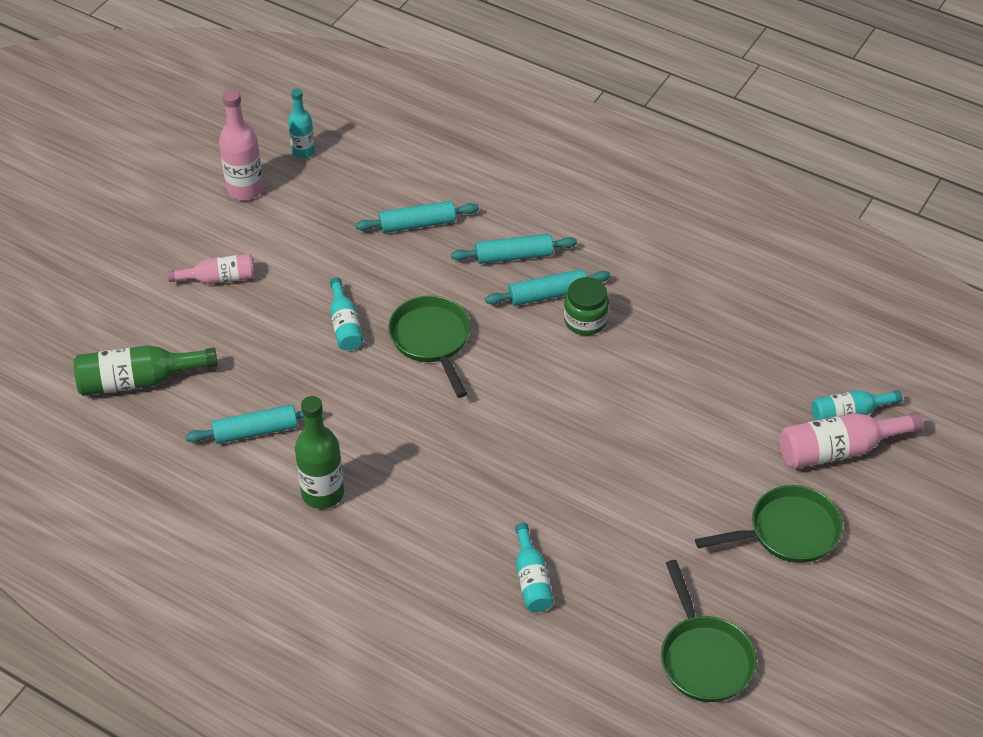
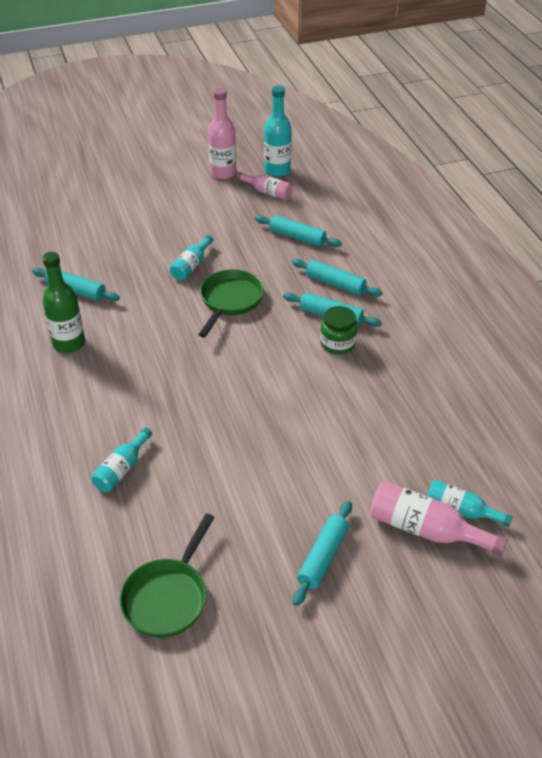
camera: 40 degrees right, 5 degrees down
green bottle [74,345,218,396] -> none
pink bottle [168,254,255,284] -> pink bottle moved to [237,172,292,200]
turquoise bottle [288,89,315,158] -> turquoise bottle [264,86,292,177], size x1.56
green pan [695,485,843,563] -> turquoise rolling pin [293,501,352,606]

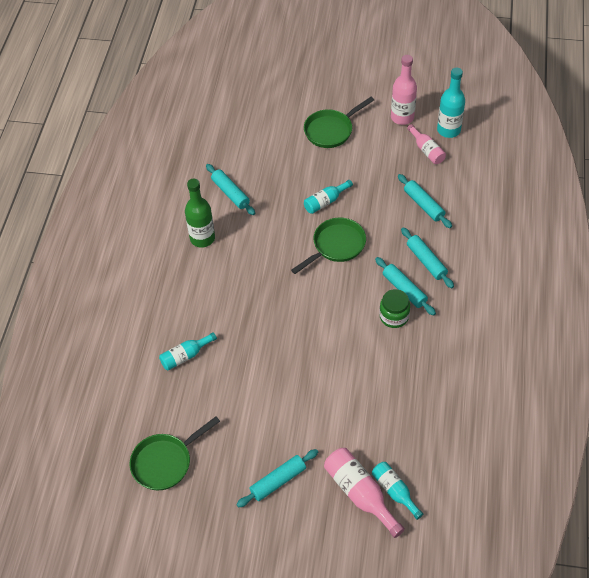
camera: 30 degrees right, 10 degrees up
none -> green pan [304,97,374,148]

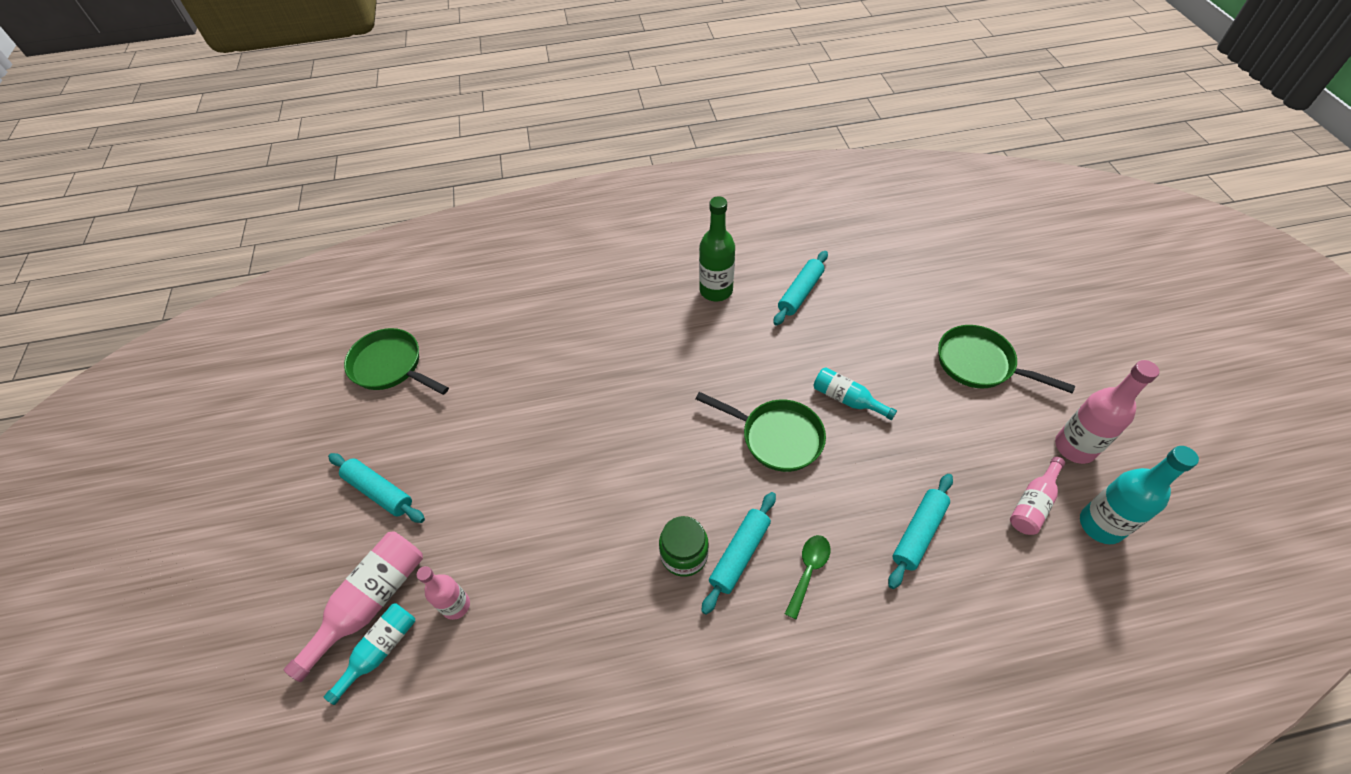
camera: 70 degrees right, 0 degrees up
turquoise bottle [159,332,217,371] -> none
turquoise rolling pin [401,227,454,288] -> green spoon [785,535,830,620]
none -> pink bottle [417,566,470,620]

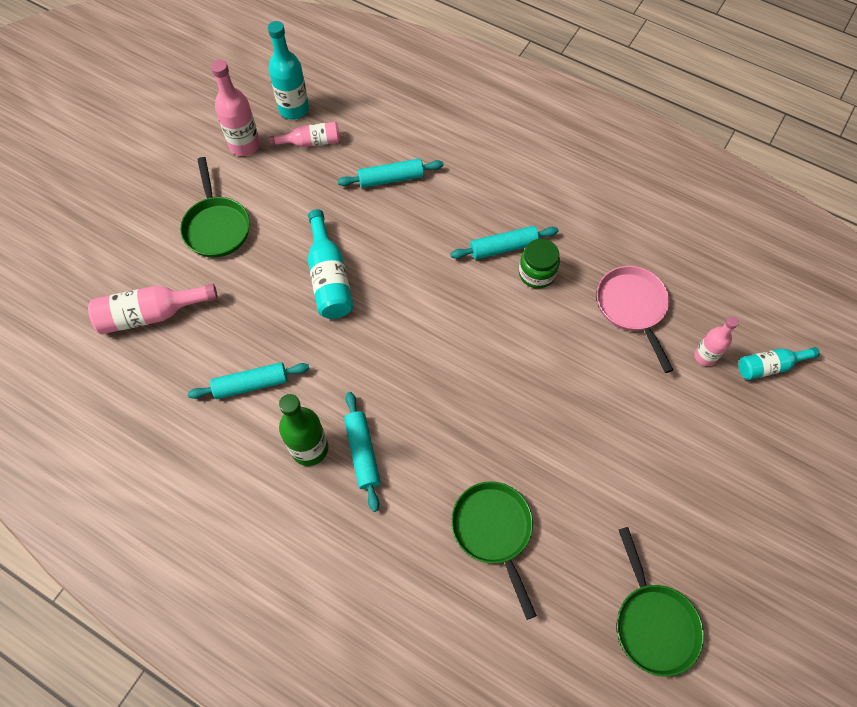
camera: 140 degrees left, 10 degrees up
pink bottle [284,531,423,682] -> pink bottle moved to [88,284,218,334]
turquoise rolling pin [328,453,425,523] -> turquoise rolling pin moved to [344,392,381,512]
green pan [696,392,826,472] -> green pan moved to [451,481,537,620]
green spoon [785,535,830,620] -> none
turquoise bottle [813,367,897,420] -> turquoise bottle [308,209,353,319], size x1.56
none -> pink pan [597,266,673,373]

